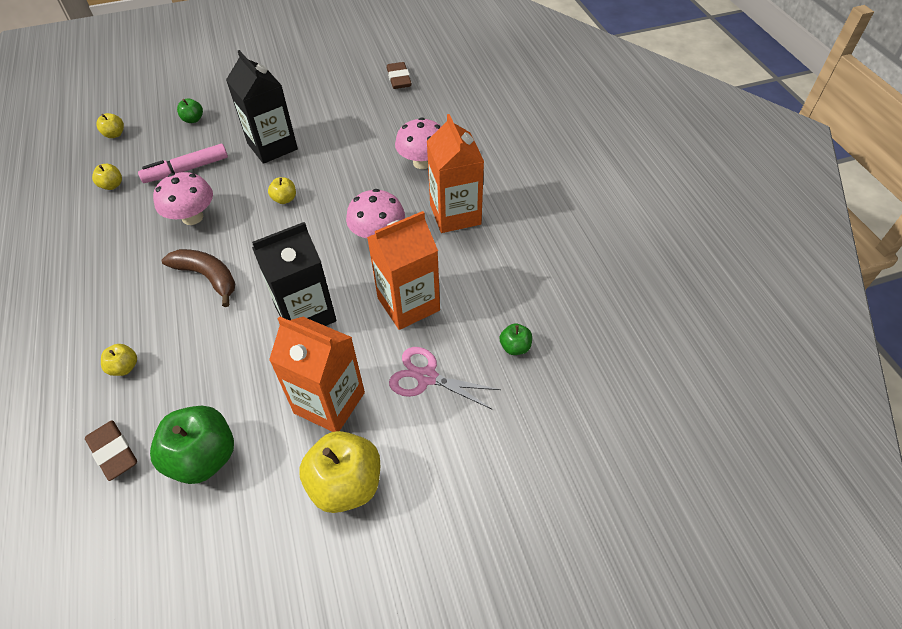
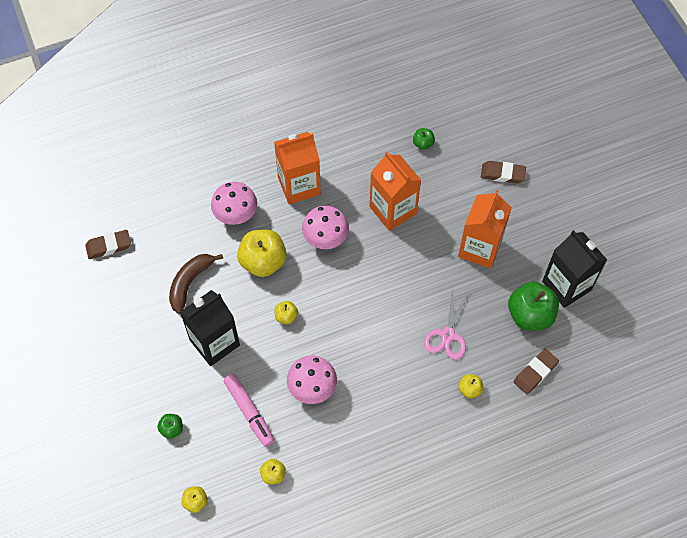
camera: 95 degrees left, 10 degrees up
brown banana [162,249,235,307] -> brown banana moved to [169,254,223,314]
black carton [252,222,337,326] -> black carton moved to [542,230,607,308]
yellow apple [299,431,380,513] -> yellow apple moved to [237,229,287,277]
pink scissors [389,347,501,410] -> pink scissors moved to [424,290,469,360]
none -> brown eraser [481,161,526,184]

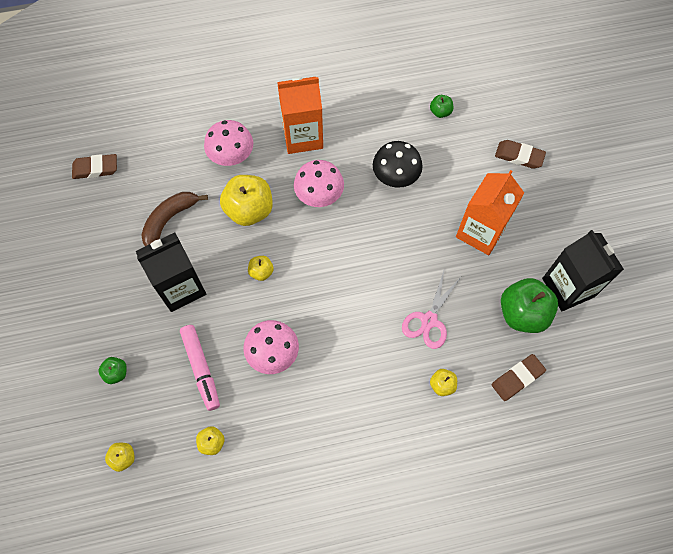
camera: 10 degrees right, 5 degrees up
orange carton [369,152,421,231] -> black mushroom [373,141,423,188]

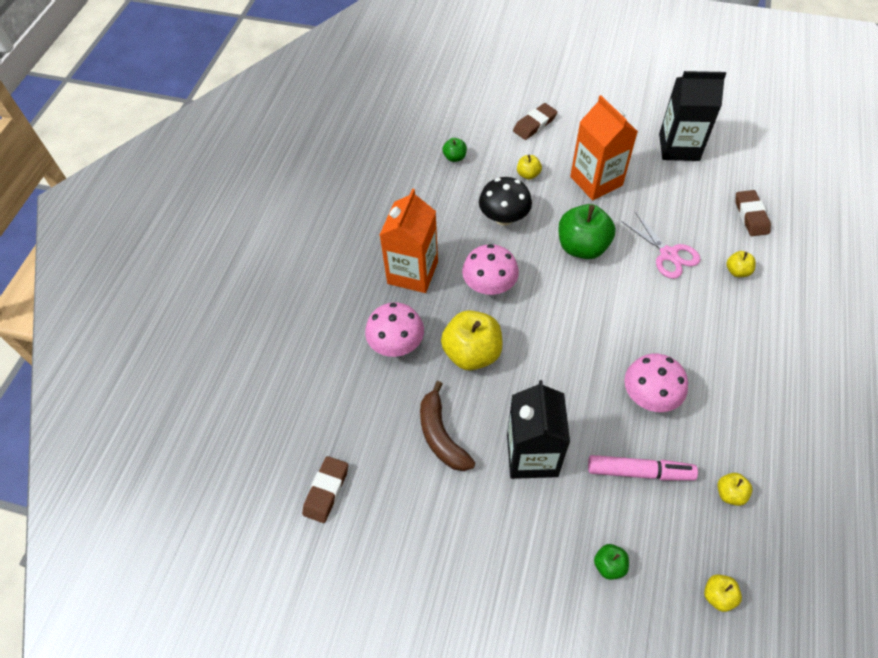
camera: 60 degrees left, 10 degrees down
yellow apple [248,256,274,281] -> yellow apple moved to [517,155,542,180]
green apple [501,278,558,333] -> green apple moved to [558,204,615,259]

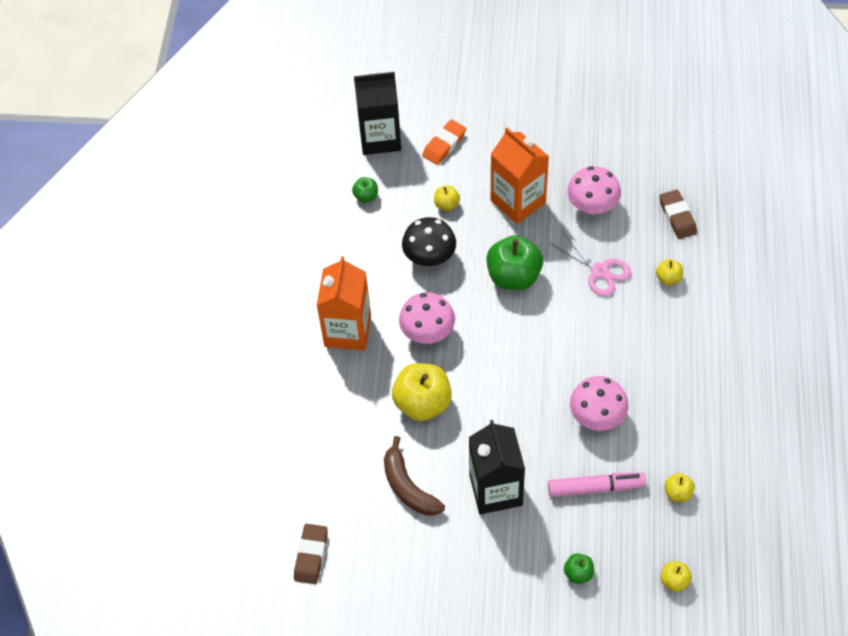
camera: 10 degrees left, 0 degrees up
pink mushroom [365,303,424,357] -> pink mushroom moved to [567,166,621,214]
brown eraser [513,103,557,140] -> orange eraser [422,120,466,165]
black carton [659,71,726,161] -> black carton moved to [354,72,401,155]

